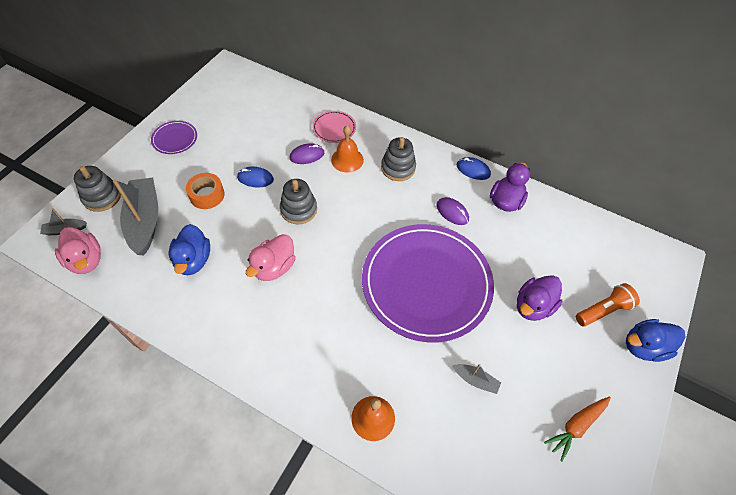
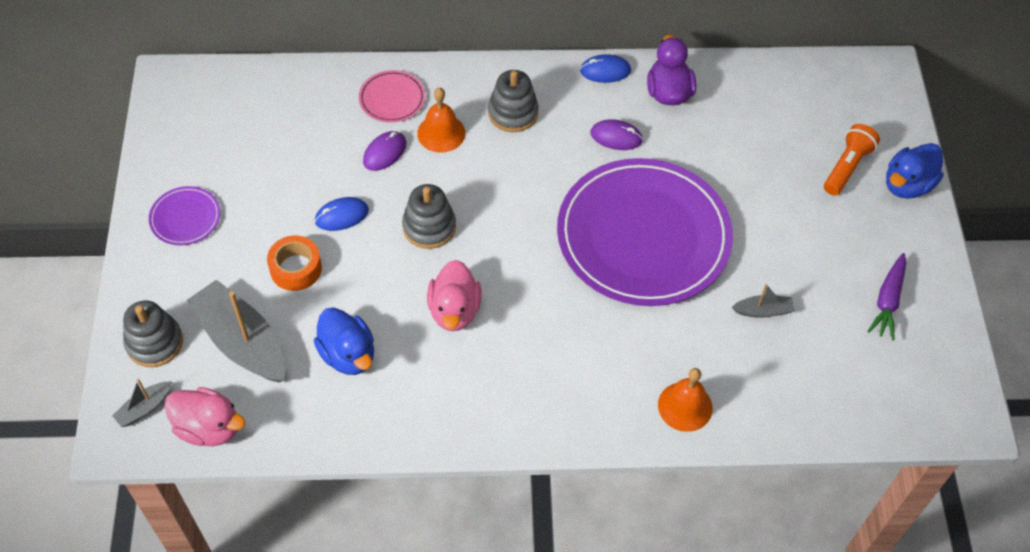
camera: 30 degrees left, 0 degrees up
purple duck [517,275,563,321] -> none
orange carrot [544,397,611,462] -> purple carrot [867,253,906,340]

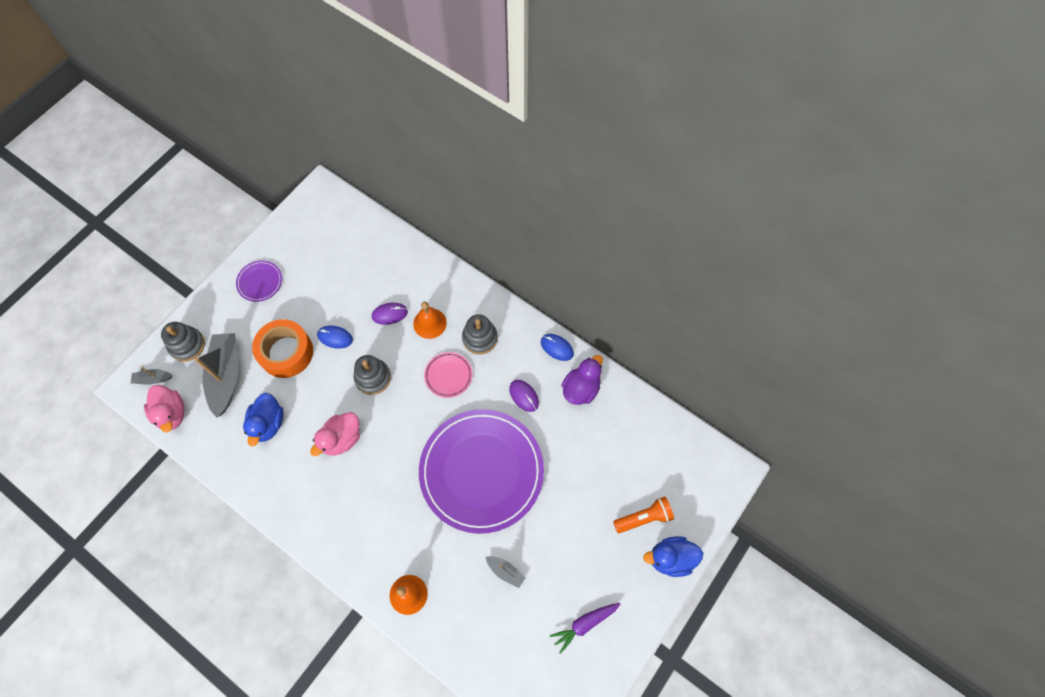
camera: 40 degrees right, 10 degrees up
orange tape [267,235,322,291] -> orange tape [252,319,313,378], size x1.59
pink plate [359,70,425,123] -> pink plate moved to [424,352,472,398]

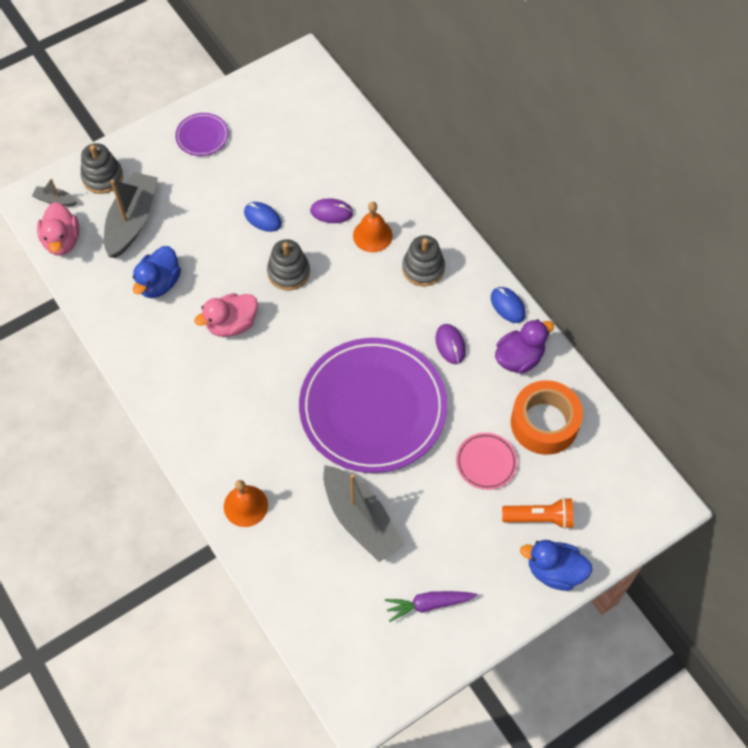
camera: 20 degrees right, 5 degrees down
orange tape [252,319,313,378] -> orange tape moved to [511,380,583,455]
pink plate [424,352,472,398] -> pink plate moved to [456,433,517,490]
grey boat [486,556,525,588] -> grey boat [323,465,404,562], size x2.16

